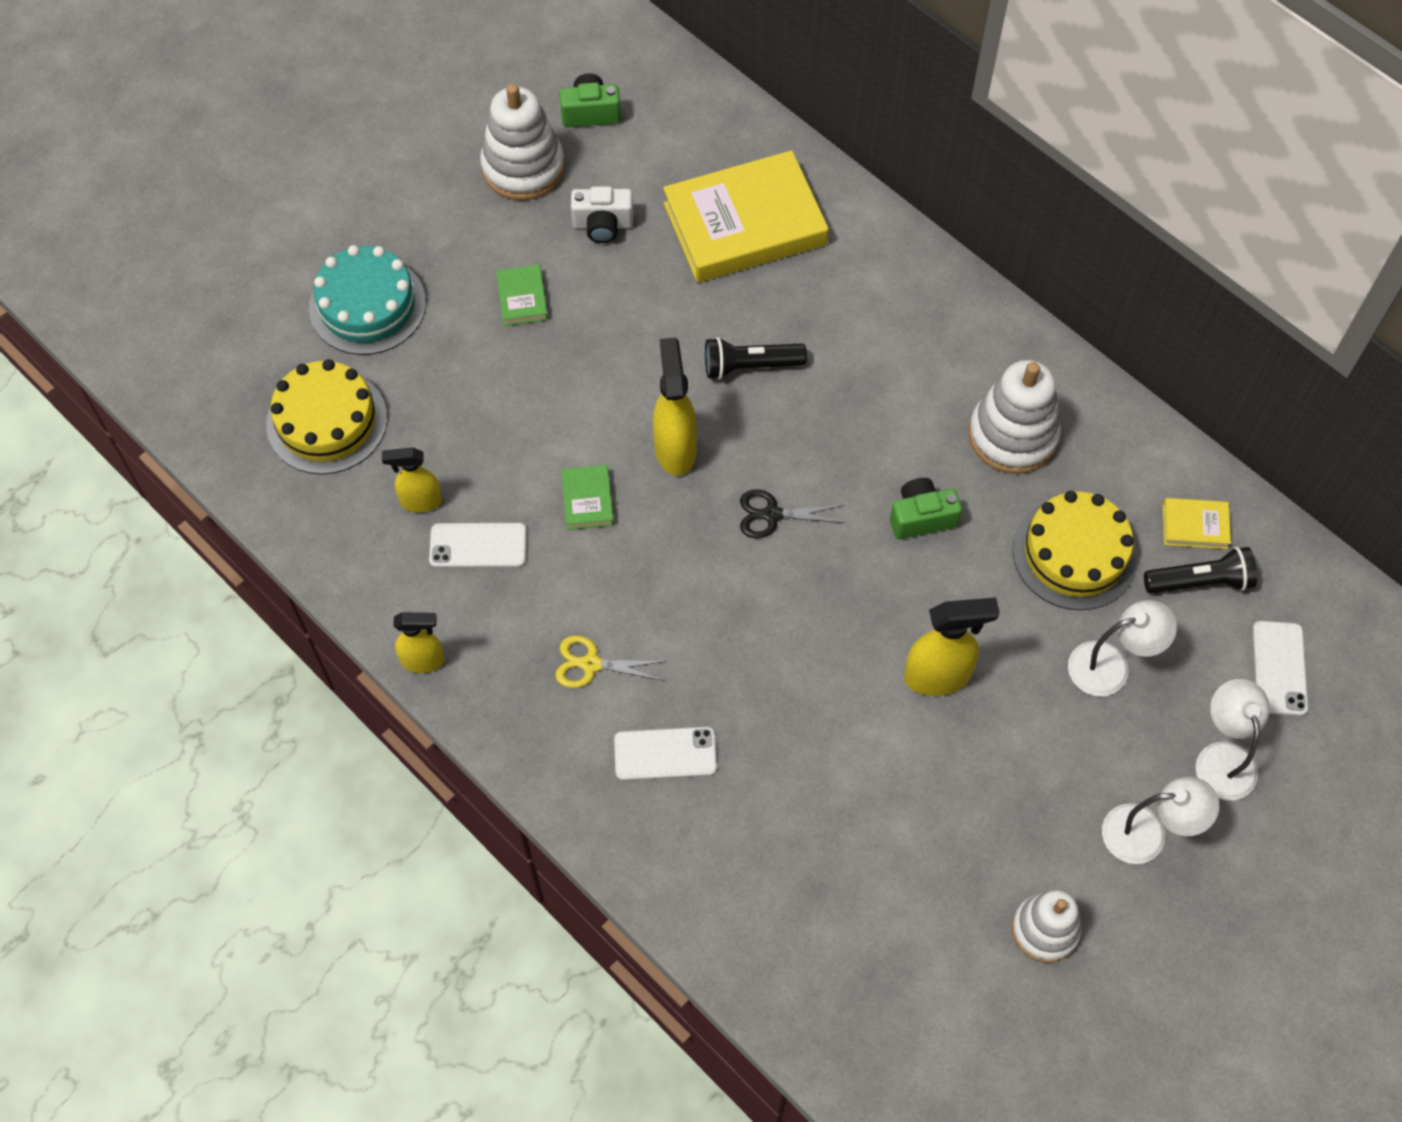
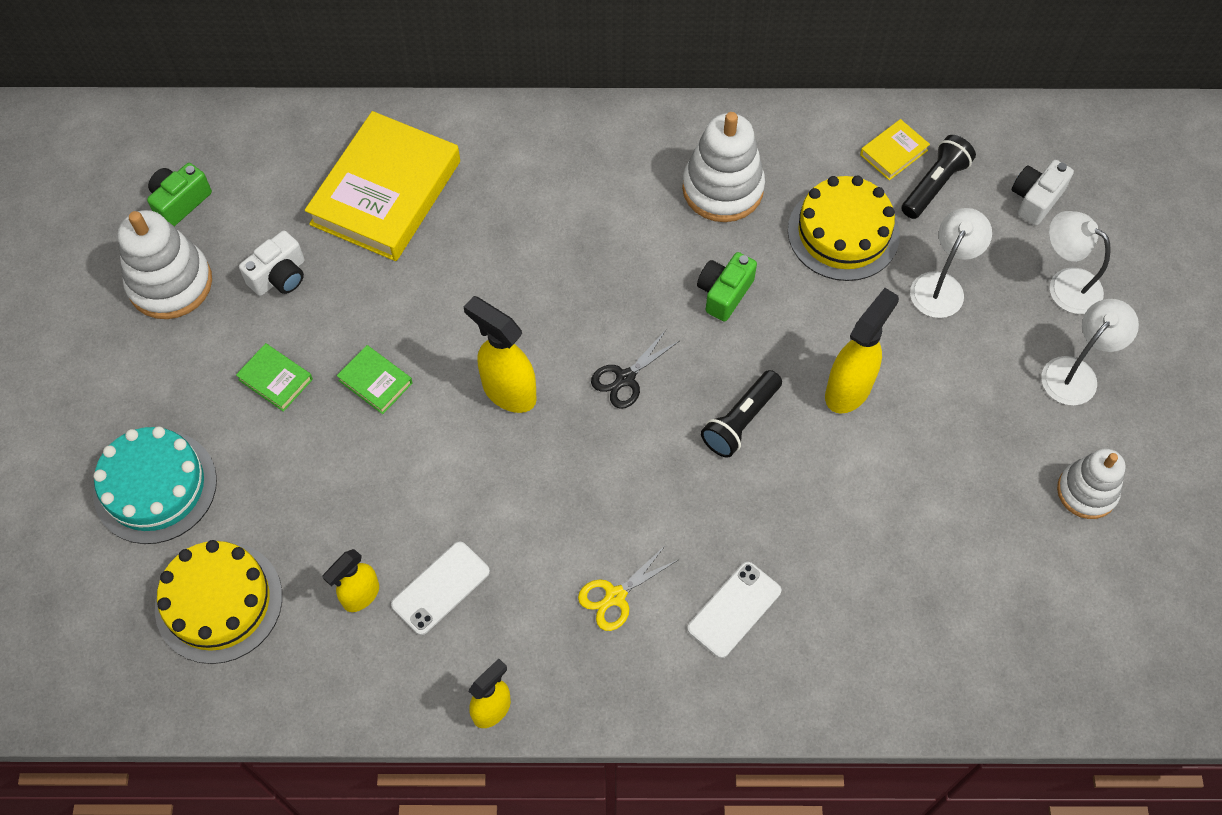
camera: 45 degrees left, 0 degrees up
green book [561,465,614,530] -> green book moved to [337,345,413,414]
black flashlight [705,337,807,379] -> black flashlight moved to [701,370,782,458]
white phone [1253,621,1308,716] -> white camera [1012,160,1074,226]

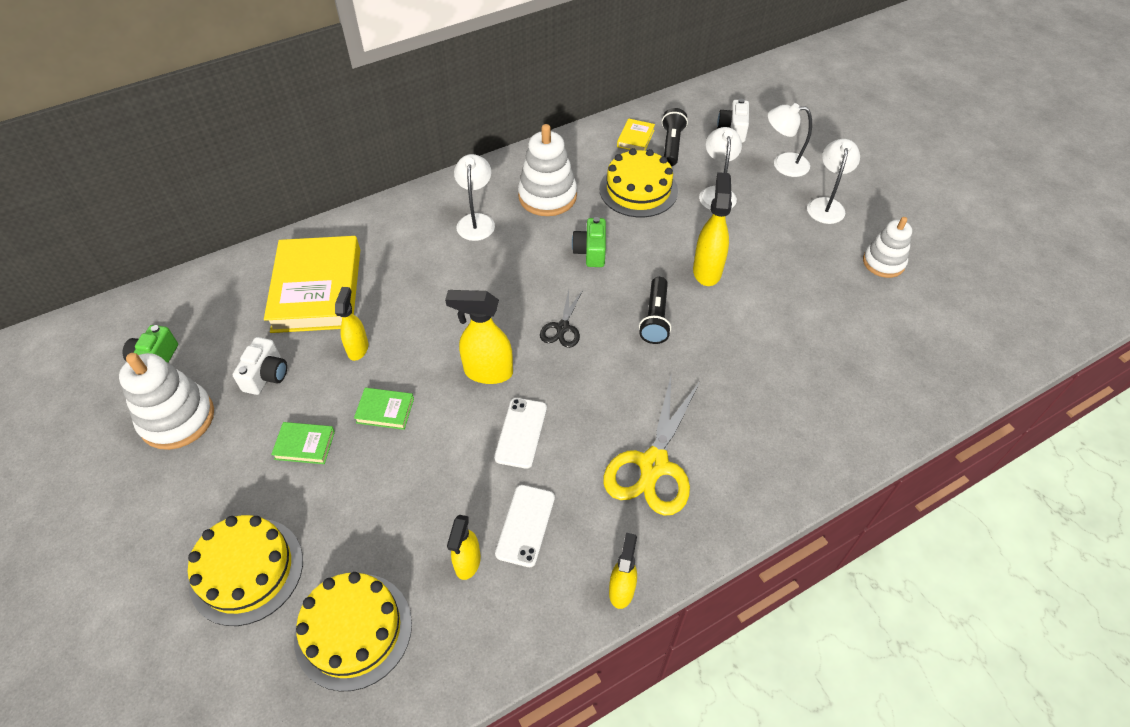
camera: 30 degrees left, 10 degrees down
turquoise cake [93,426,217,544] -> yellow cake [188,515,303,626]
yellow scissors [578,545,678,631] -> yellow scissors [603,377,700,516], size x1.89
white phone [688,562,781,658] -> white phone moved to [494,398,547,469]
none -> yellow spray bottle [335,287,368,361]
none -> white lamp [454,154,495,241]

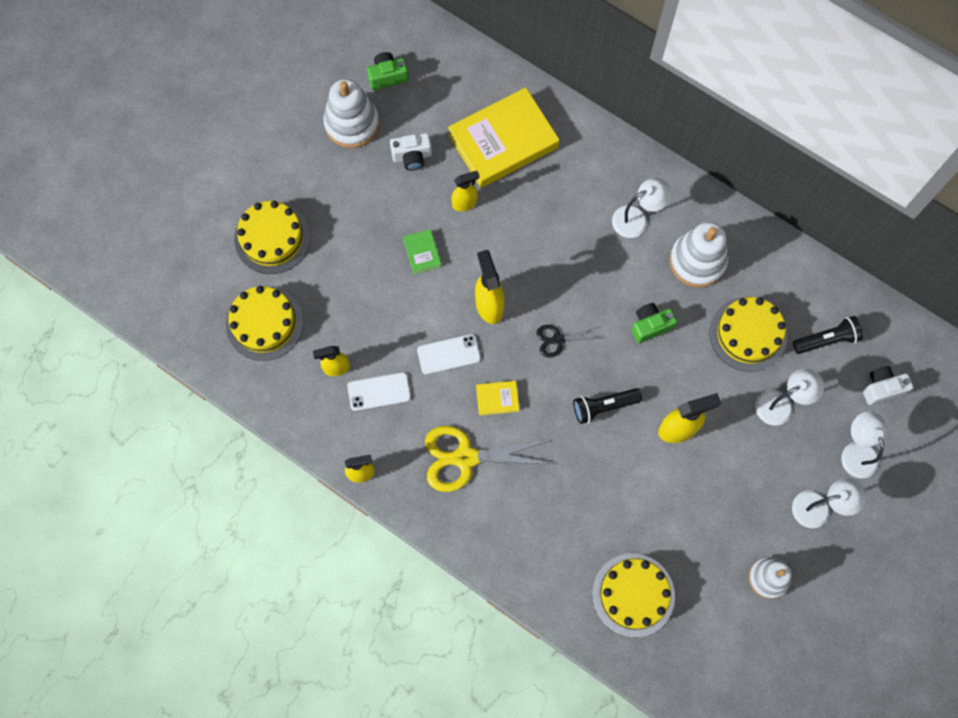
camera: 65 degrees right, 20 degrees up
green book [271,422,335,464] -> none
yellow book [617,118,655,151] -> yellow book moved to [476,381,520,415]
none -> yellow cake [592,554,675,637]

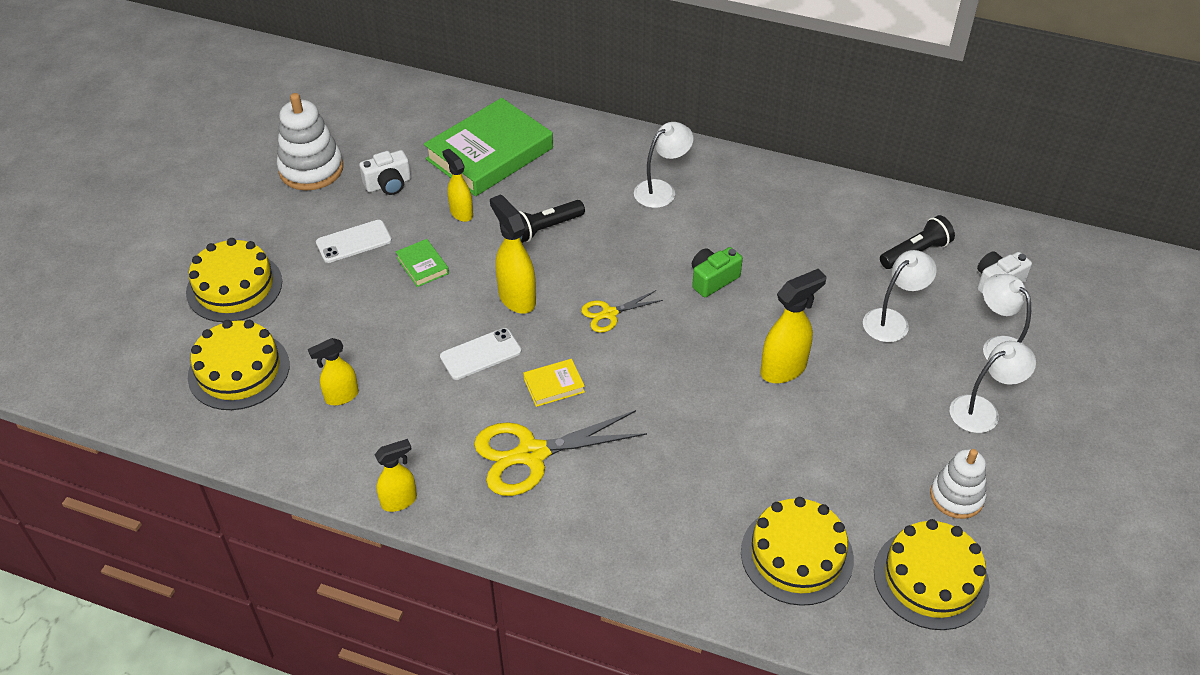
camera: 15 degrees left, 25 degrees down
white phone [347,372,411,411] -> white phone moved to [316,220,392,263]
green camera [367,52,409,90] -> none
yellow book [448,87,559,188] -> green book [424,98,553,196]
yellow spray bottle [451,171,480,211] -> yellow spray bottle turned 90 degrees counterclockwise [442,149,473,222]
black scissors [537,325,601,358] -> yellow scissors [581,290,663,333]
black flashlight [573,388,642,424] -> black flashlight moved to [518,200,585,243]
white stacking toy [670,222,728,287] -> none
yellow cake [709,297,788,372] -> yellow cake moved to [874,519,990,630]

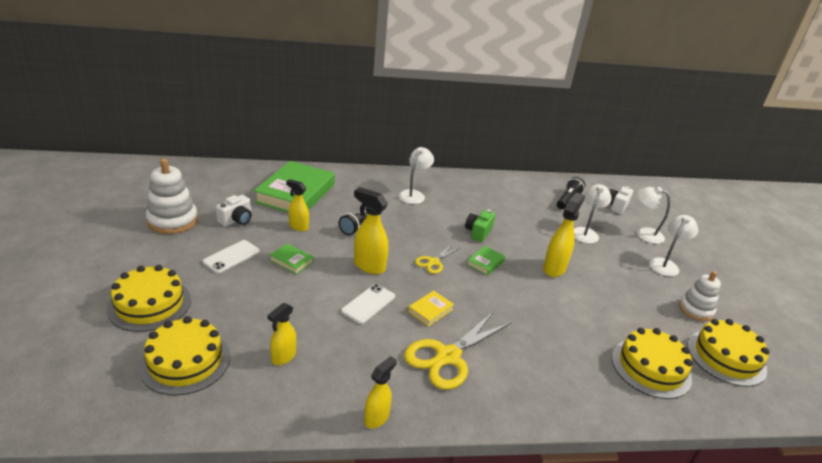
camera: 30 degrees left, 15 degrees down
none -> green book [467,246,506,276]

